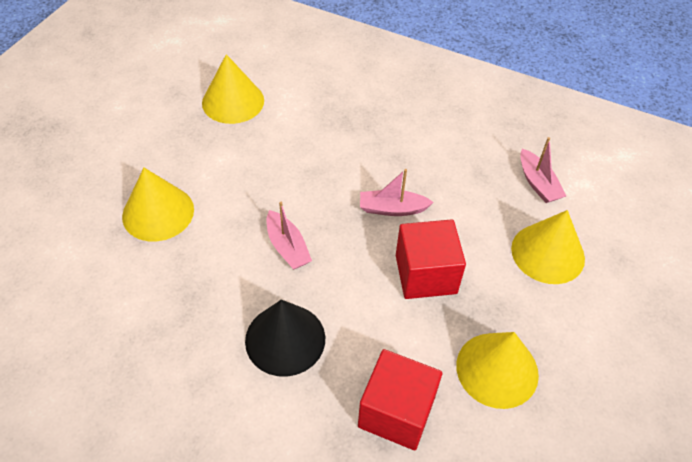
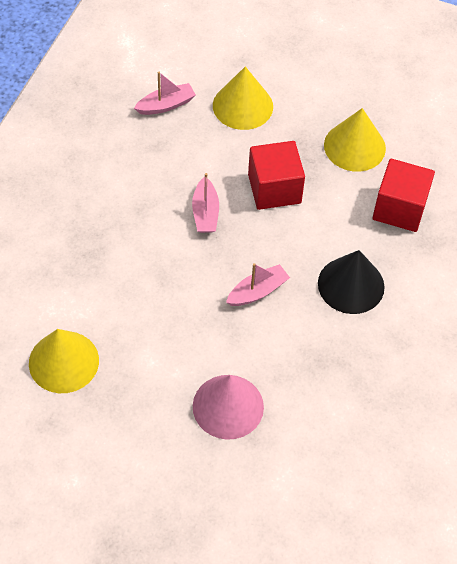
camera: 95 degrees left, 5 degrees up
yellow cone [122,168,194,241] -> pink cone [193,375,264,440]

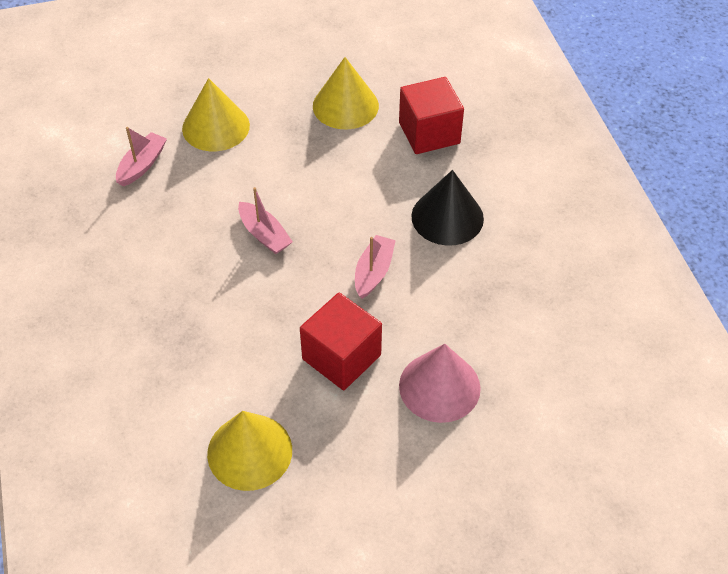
camera: 35 degrees left, 5 degrees down
red cube [248,141,305,210] -> red cube moved to [300,293,382,390]

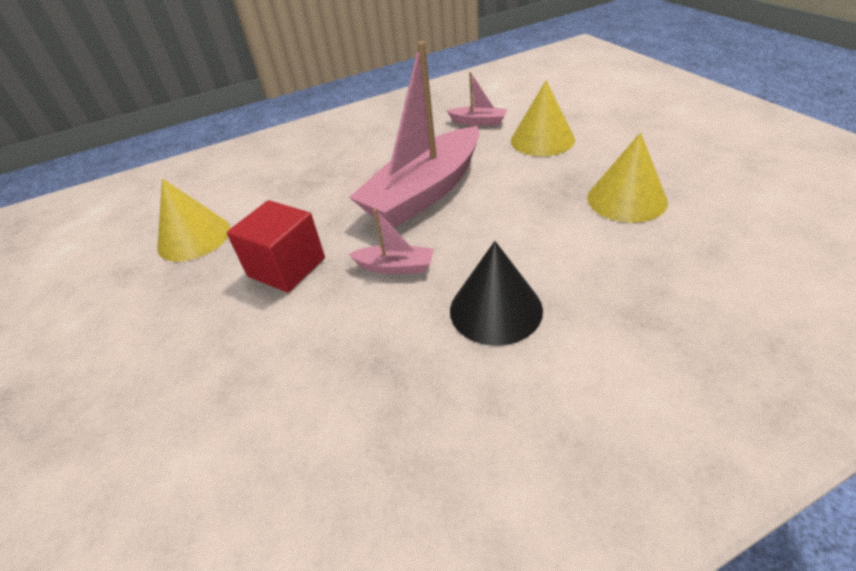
camera: 85 degrees right, 10 degrees down
pink boat [238,187,293,254] -> pink boat [349,41,479,228], size x2.33
red cube [399,77,464,154] -> none
pink cone [399,344,481,423] -> none

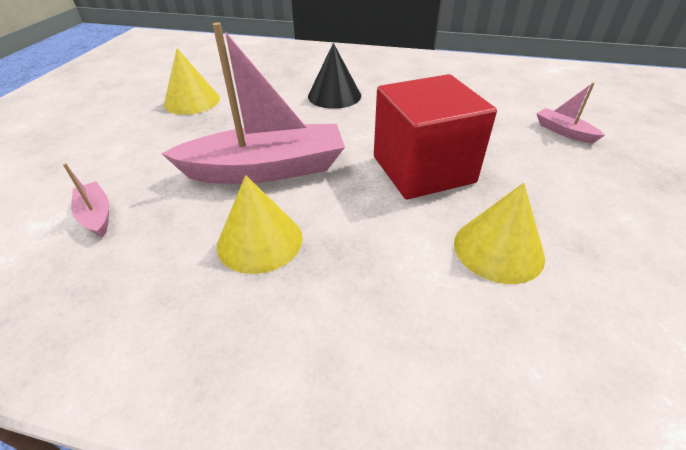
camera: 145 degrees left, 0 degrees up
red cube [227,200,325,293] -> red cube [374,74,497,199], size x1.55
pink boat [348,209,434,274] -> pink boat moved to [536,82,605,144]
yellow cone [511,80,575,156] -> yellow cone moved to [217,175,303,274]

